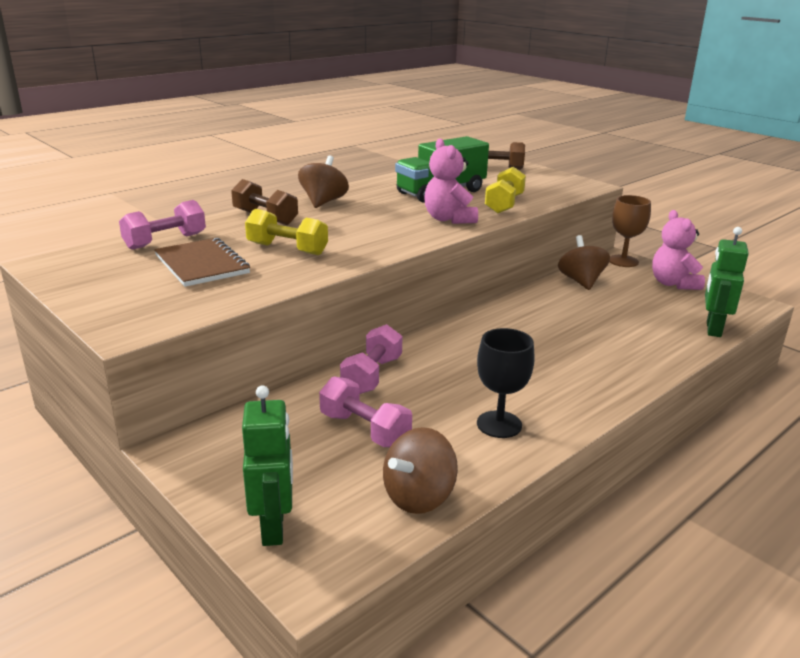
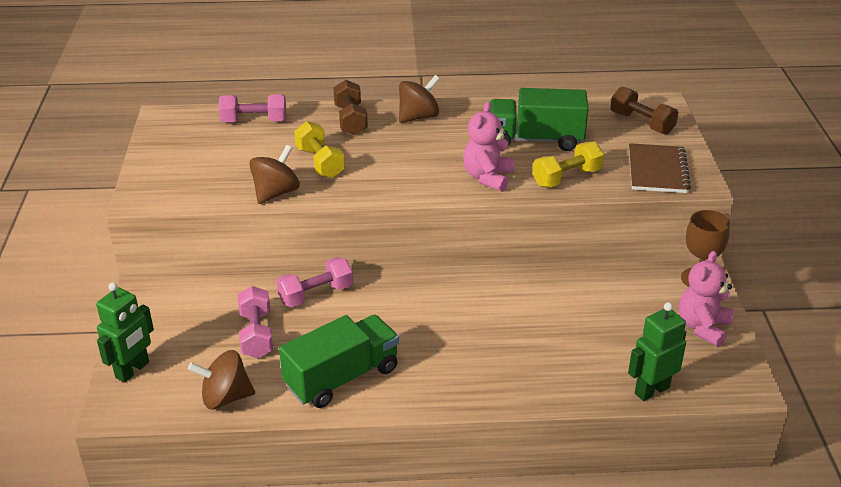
camera: 40 degrees right, 10 degrees up
brown notebook [154,238,250,287] -> brown notebook moved to [629,143,691,193]
black goblet [477,328,535,438] -> green truck [279,315,399,408]
brown spinning top [558,235,610,290] -> brown spinning top moved to [249,145,300,204]

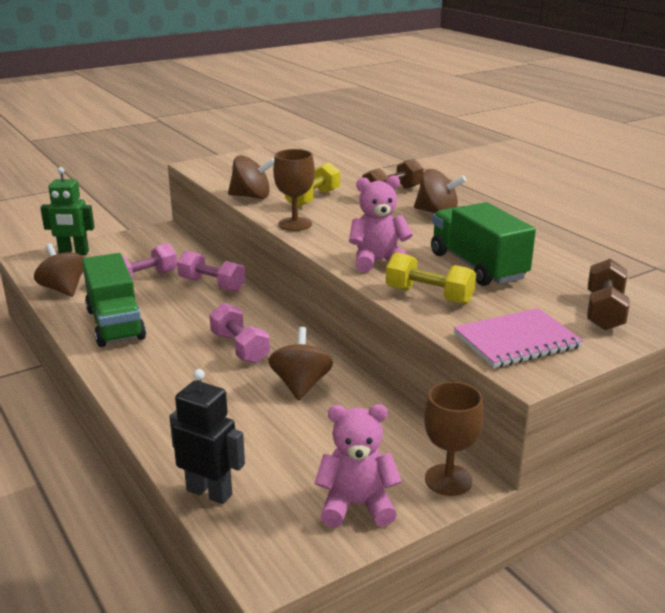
camera: 60 degrees right, 10 degrees down
pink dumbbell [219,94,286,122] -> pink dumbbell moved to [209,303,270,363]
green truck [279,315,399,408] -> green truck turned 45 degrees clockwise [82,253,146,347]
green robot [628,302,686,401] -> black robot [169,369,245,504]
brown notebook [629,143,691,193] -> pink notebook [453,308,584,368]
none -> brown spinning top [268,327,333,400]
none -> brown goblet [273,149,315,231]

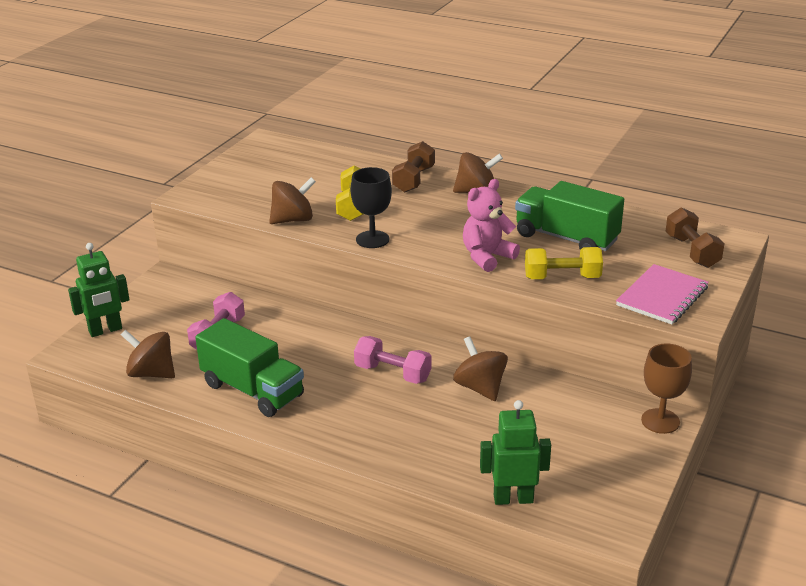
camera: 30 degrees left, 5 degrees up
black robot [169,369,245,504] -> green robot [480,400,551,505]
pink dumbbell [177,251,245,292] -> none
brown goblet [273,149,315,231] -> black goblet [351,167,392,248]
pink teddy bear [314,404,402,527] -> none

